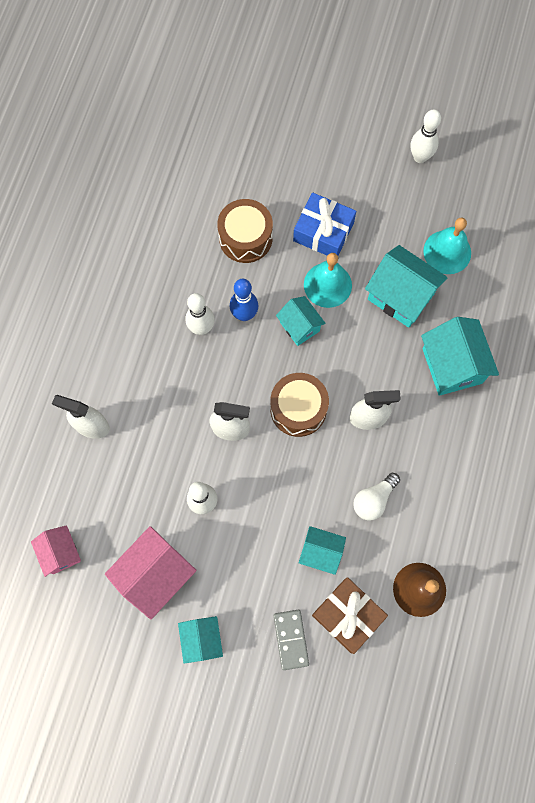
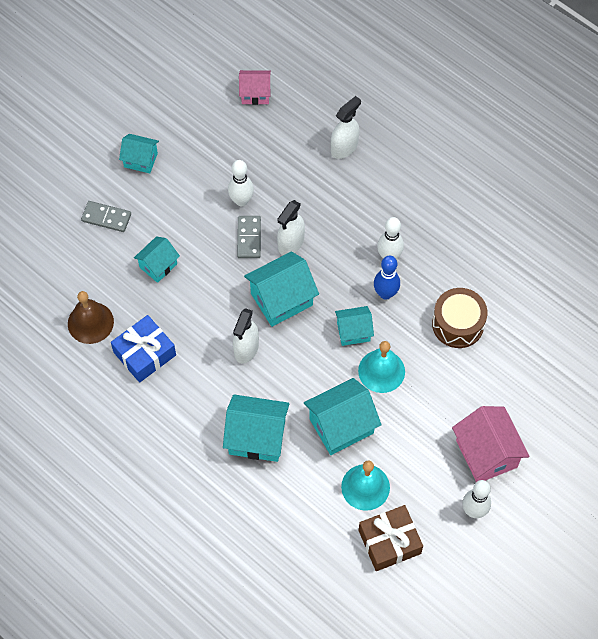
camera: 115 degrees right, 10 degrees down
pink house [105,526,197,619] -> pink house moved to [452,406,530,482]
brown drum [270,373,329,437] -> turquoise house [244,252,319,327]
blue gift [293,193,356,256] -> blue gift moved to [111,315,176,383]
brown gift [312,577,388,654] -> brown gift moved to [359,505,423,571]
white light bulb [353,473,400,521] -> none
none -> grey domino [237,216,261,258]

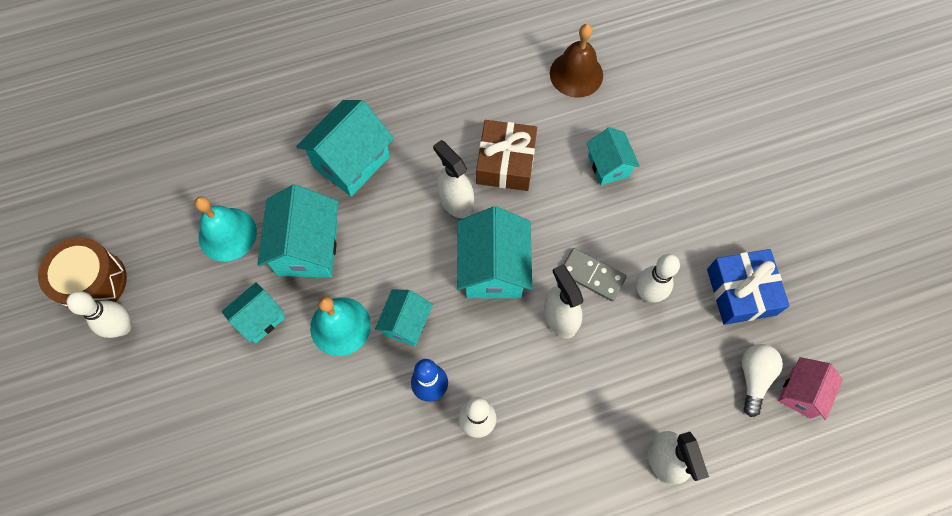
camera: 120 degrees right, 5 degrees up
grey domino [81,201,131,232] -> none
blue gift [111,315,176,383] -> blue gift moved to [707,249,790,325]
turquoise house [119,134,159,173] -> turquoise house moved to [222,282,285,343]
brown gift [359,505,423,571] -> brown gift moved to [476,120,537,191]
brown drum [432,288,488,348] -> brown drum moved to [38,237,127,309]
pink house [452,406,530,482] -> none
none -> white light bulb [742,344,783,417]

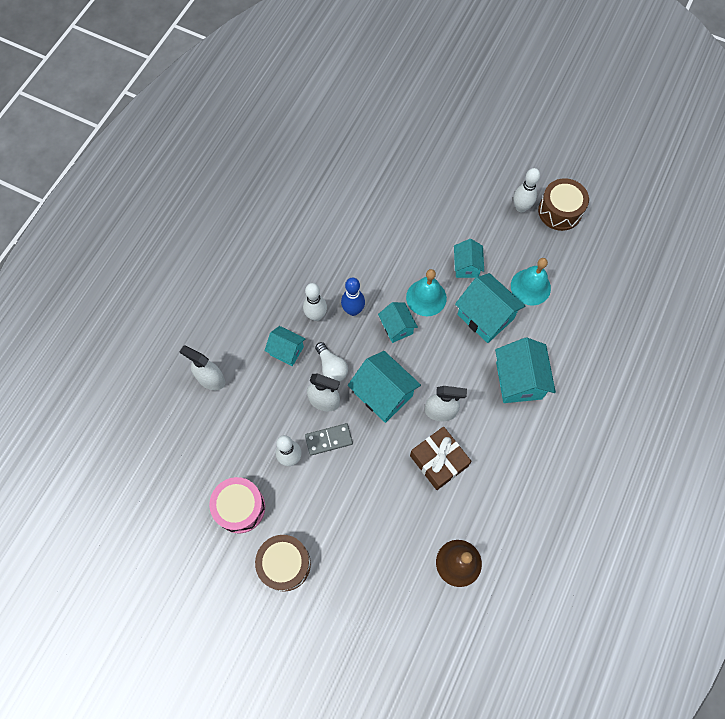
camera: 135 degrees right, 0 degrees up
turquoise house [586,127,640,185] -> turquoise house moved to [265,326,306,366]
blue gift [707,249,790,325] -> pink drum [209,477,265,533]
white light bulb [742,344,783,417] -> white light bulb moved to [315,342,348,381]
pink house [778,357,843,420] -> none
none -> brown drum [255,535,311,592]

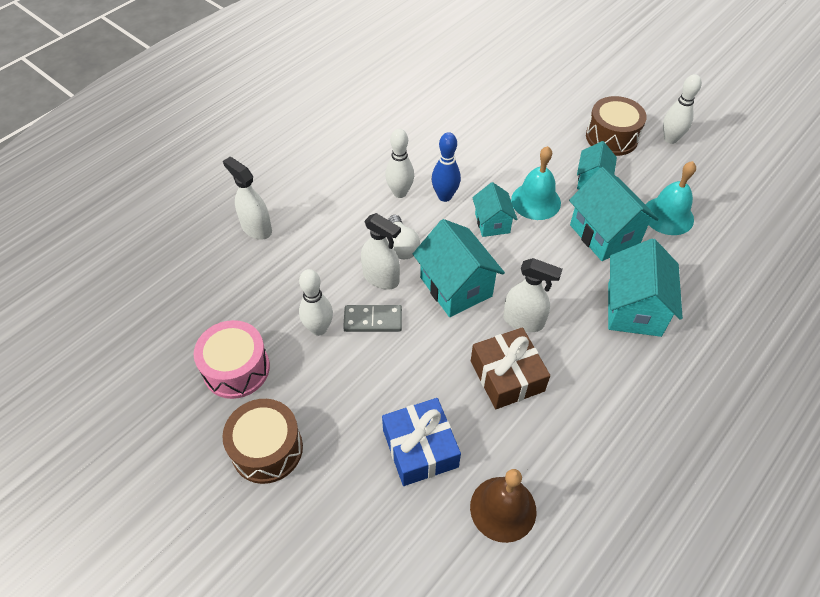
camera: 15 degrees right, 15 degrees down
turquoise house [265,326,306,366] -> none
brown drum [538,178,589,231] -> brown drum moved to [586,96,647,156]
none -> blue gift [382,398,461,486]

